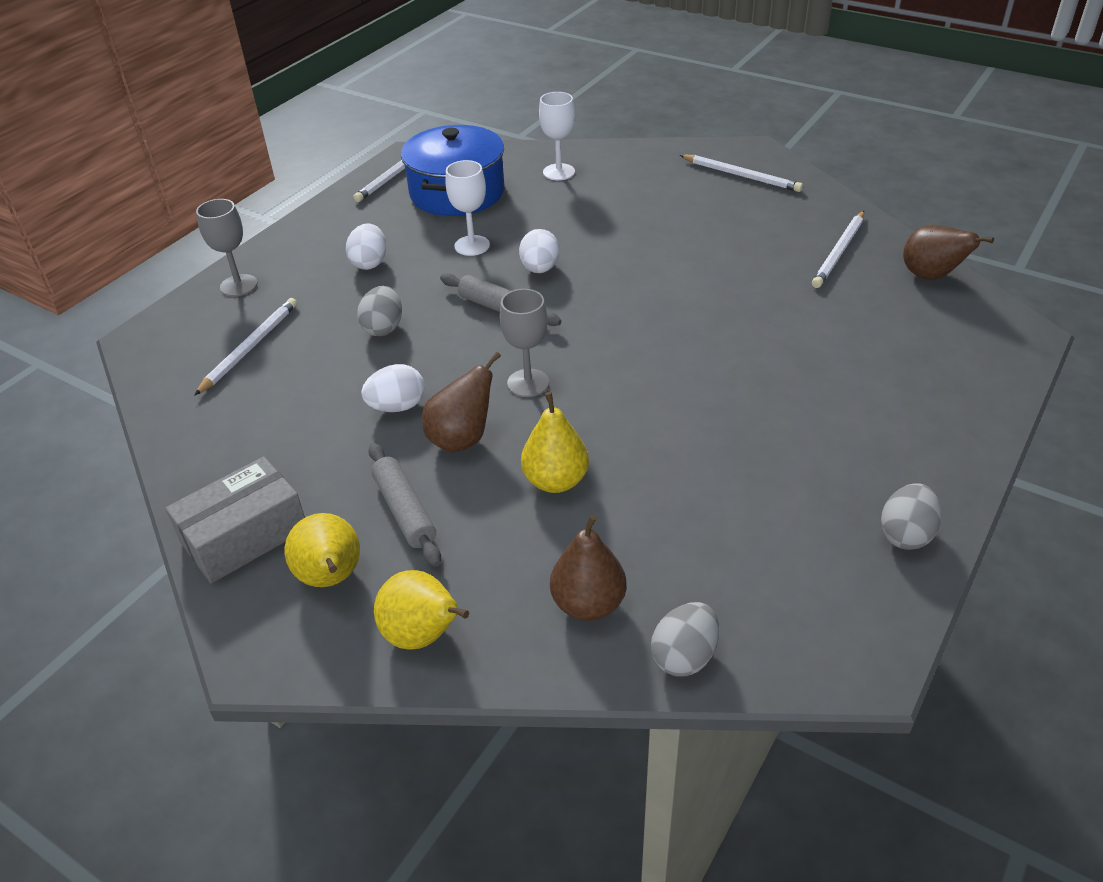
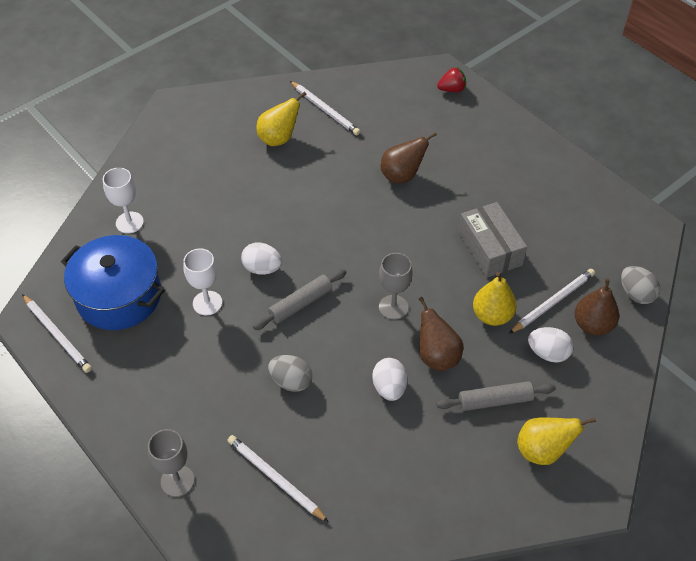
camera: 75 degrees left, 10 degrees up
grey box [165,456,305,584] -> grey box moved to [458,202,527,278]
white egg [346,223,387,270] -> white egg moved to [528,327,573,363]
yellow pear [374,570,469,649] -> yellow pear moved to [257,92,306,146]
white pencil [680,155,803,192] -> white pencil moved to [509,269,595,334]
grey egg [881,483,942,550] -> none
brown pear [903,225,994,280] -> brown pear moved to [381,132,437,183]
none -> red strawberry [437,67,466,92]

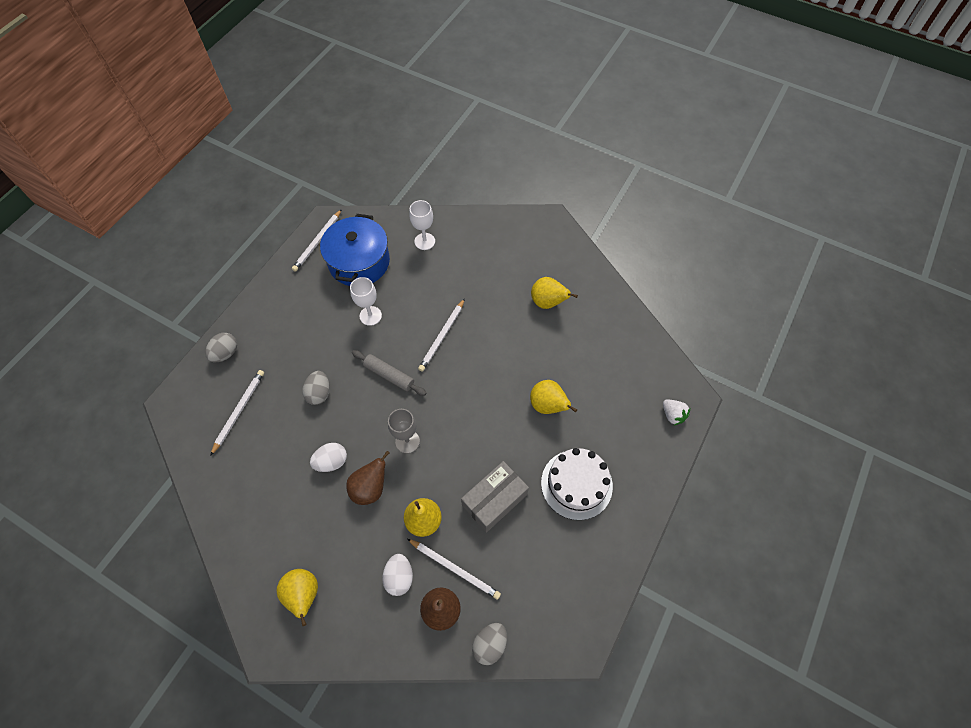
camera: 70 degrees right, 10 degrees up
grey goblet [148,429,194,497] -> grey egg [205,333,237,362]
white egg [241,242,282,275] -> none
white pencil [290,81,361,135] -> white pencil moved to [418,299,465,372]
brown pear [381,132,437,183] -> yellow pear [530,380,577,414]
grey rolling pin [436,381,556,411] -> none
red strawberry [437,67,466,92] -> white strawberry [663,399,691,426]
none -> white cake [541,448,613,520]

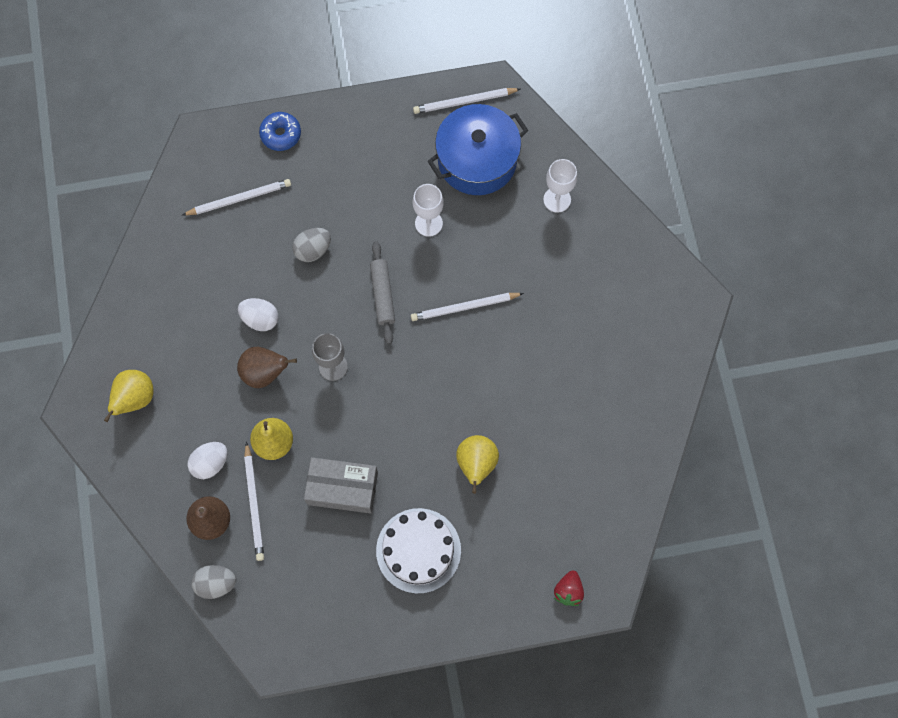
camera: 50 degrees right, 10 degrees up
grey egg [205,333,237,362] -> blue donut [259,112,301,151]
yellow pear [531,277,578,309] -> none
white strawberry [663,399,691,426] -> red strawberry [554,570,584,606]

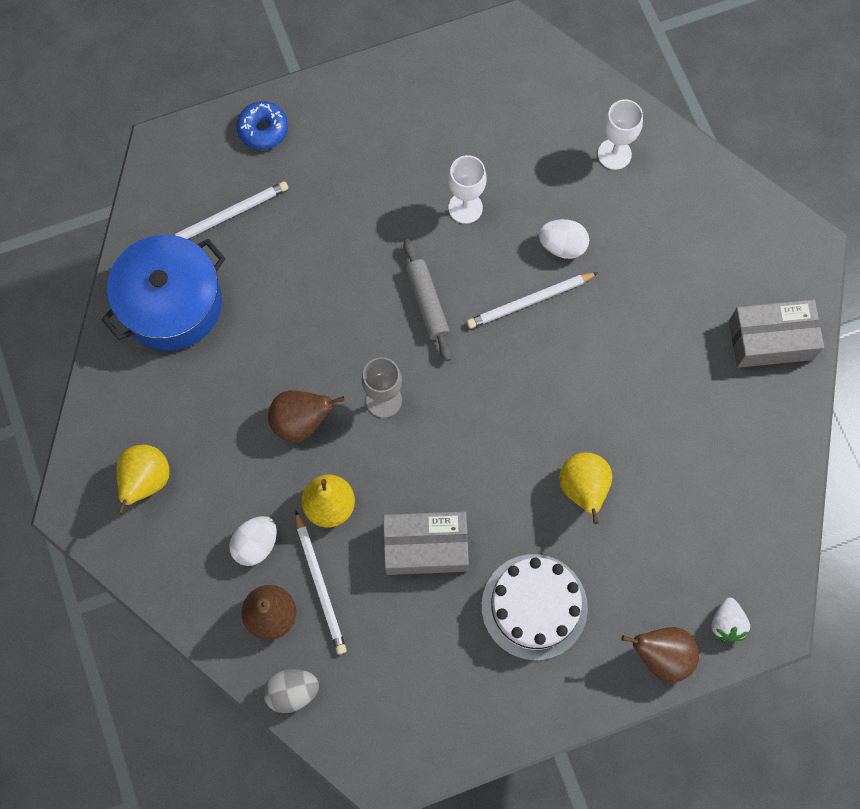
camera: 10 degrees left, 0 degrees up
white egg [238,298,278,331] -> white egg moved to [539,219,589,259]
grey egg [292,228,331,262] -> none
white pencil [413,88,520,114] -> none
blue pot [428,104,528,195] -> blue pot moved to [101,235,226,351]
red strawberry [554,570,584,606] -> white strawberry [712,598,750,642]
none -> brown pear [622,627,699,683]
none -> grey box [729,300,824,368]

